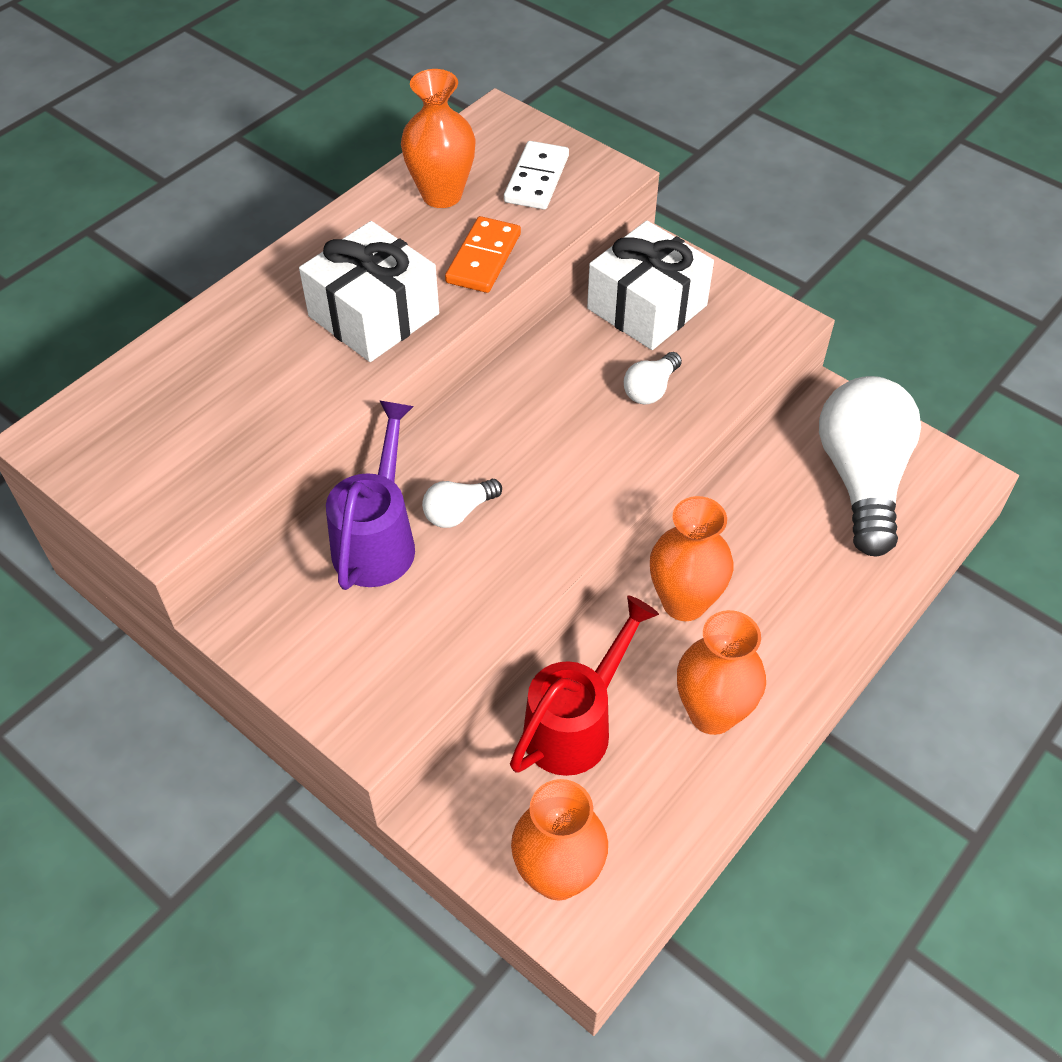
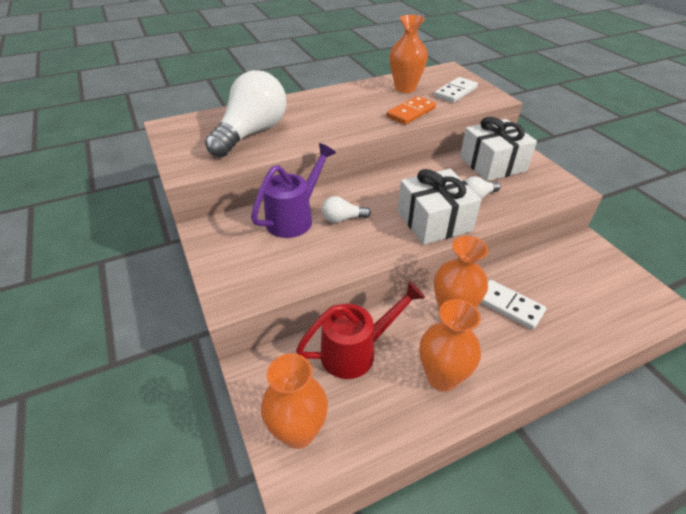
camera: 25 degrees right, 10 degrees down
white gift [299,221,439,362] -> white gift moved to [398,169,481,245]
white light bulb [819,376,921,557] -> white light bulb moved to [205,70,286,157]
none -> white domino [481,280,546,330]

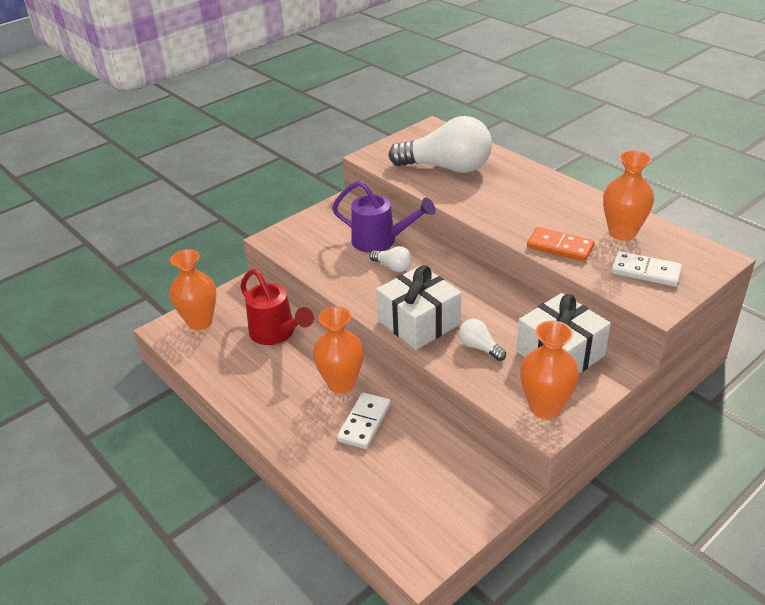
camera: 75 degrees right, 5 degrees down
white light bulb [322,196,371,223] -> white light bulb turned 150 degrees clockwise [369,246,412,272]
orange vase [420,299,481,391] -> orange vase moved to [520,321,579,419]

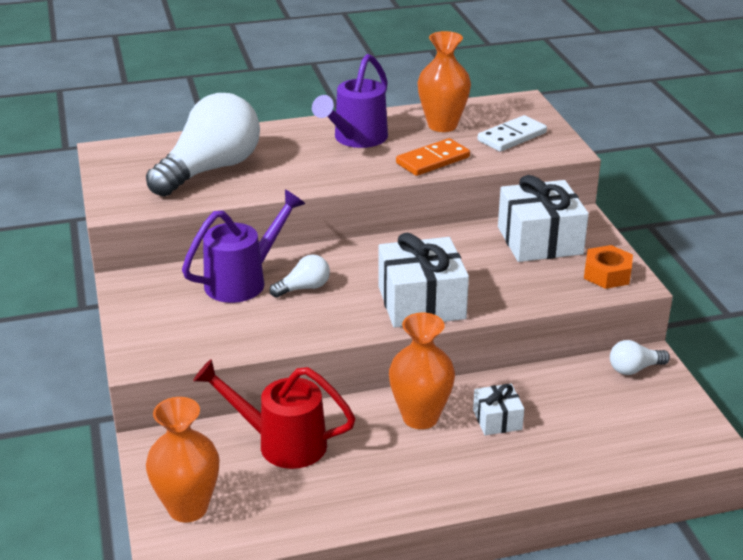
camera: 65 degrees left, 5 degrees down
red watering can [240,269,314,345] -> red watering can turned 150 degrees counterclockwise [193,359,356,469]
white domino [337,392,391,449] -> white gift [473,384,524,435]
white light bulb [459,319,506,361] -> white light bulb moved to [610,340,670,375]
orange vase [520,321,579,419] -> orange nut [584,245,633,289]
none -> purple watering can [312,54,388,148]

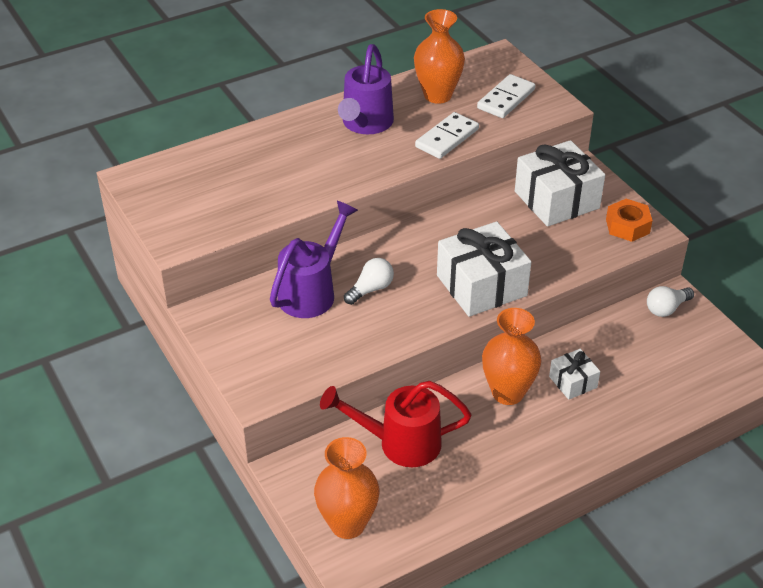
camera: 15 degrees left, 10 degrees up
white light bulb [146,93,260,197] -> none
orange domino [396,138,470,176] -> white domino [415,112,479,159]

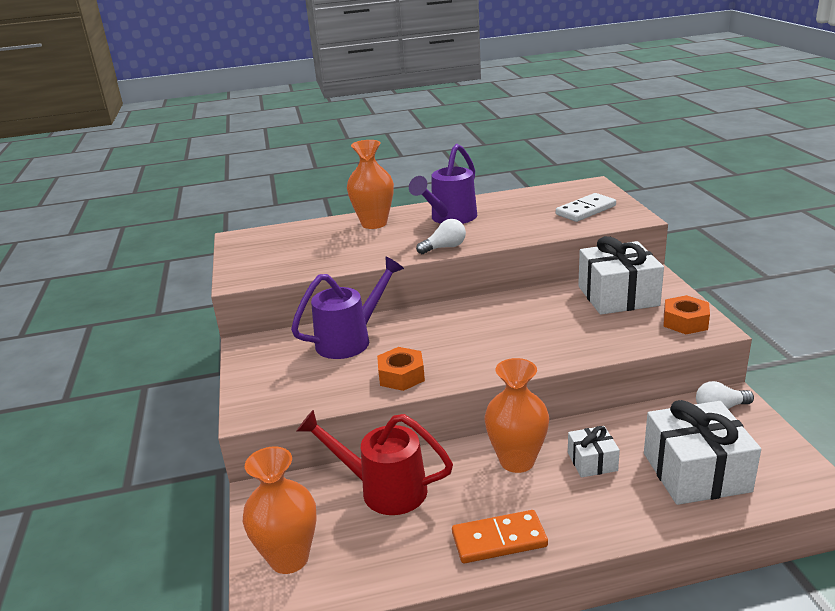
camera: 20 degrees right, 15 degrees down
white light bulb [344,258,394,305] -> white light bulb moved to [416,219,466,254]
orange vase [414,9,465,104] -> orange vase moved to [347,140,394,229]
white domino [415,112,479,159] -> none
white gift [437,222,531,317] -> white gift moved to [644,400,761,505]
none -> orange nut [377,347,425,391]
none -> orange domino [452,510,548,563]

